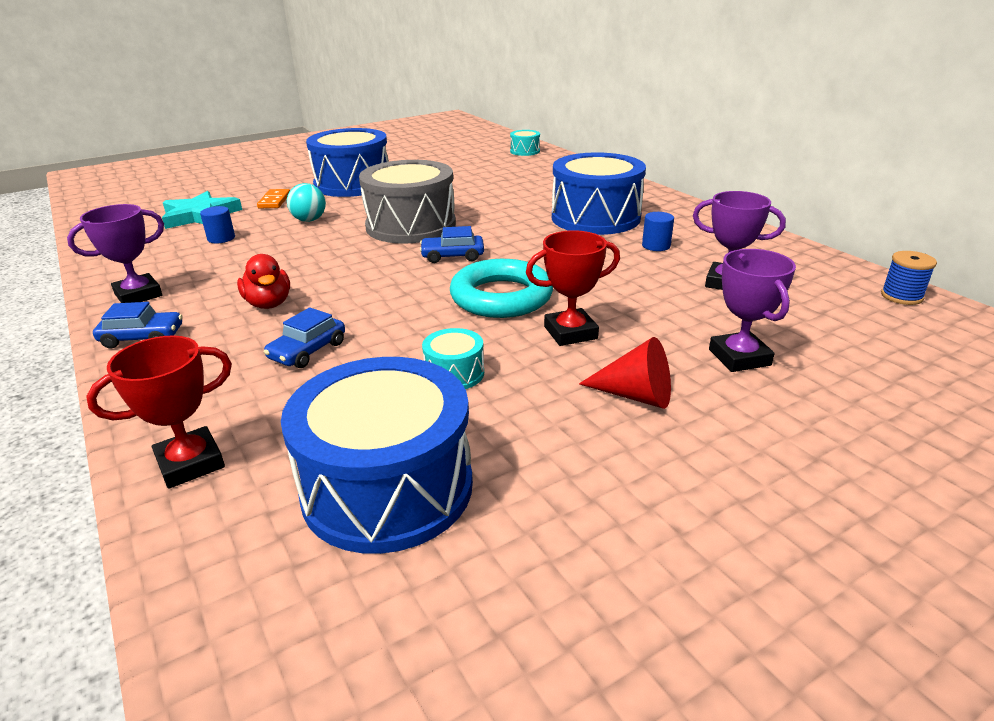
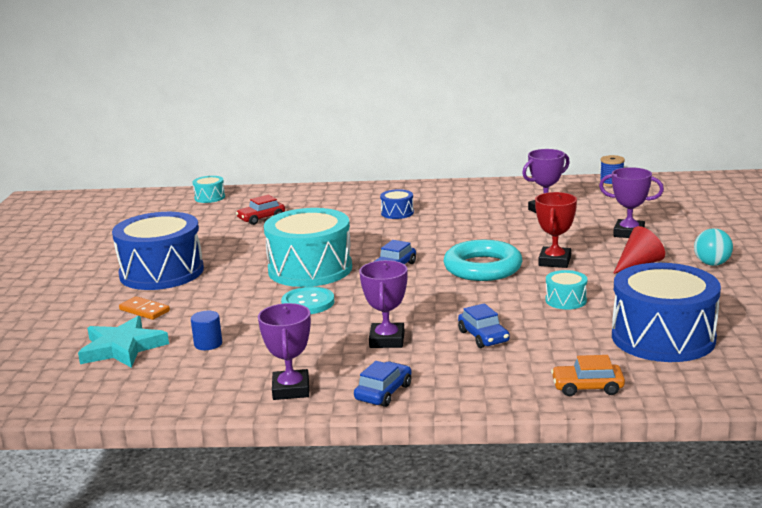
camera: 55 degrees left, 10 degrees down
red trophy [86,335,232,489] -> orange car [551,355,625,396]
red duck [237,254,290,309] -> purple trophy [359,260,408,348]
turquoise ball [287,183,326,222] -> turquoise ball moved to [694,228,733,266]
grey drum [359,160,456,243] -> turquoise drum [264,208,352,287]
blue drum [552,152,646,235] -> blue drum [380,189,414,219], size x0.44
blue cylinder [642,212,674,251] -> none
none -> red car [236,195,285,225]
none -> turquoise button [281,287,334,314]

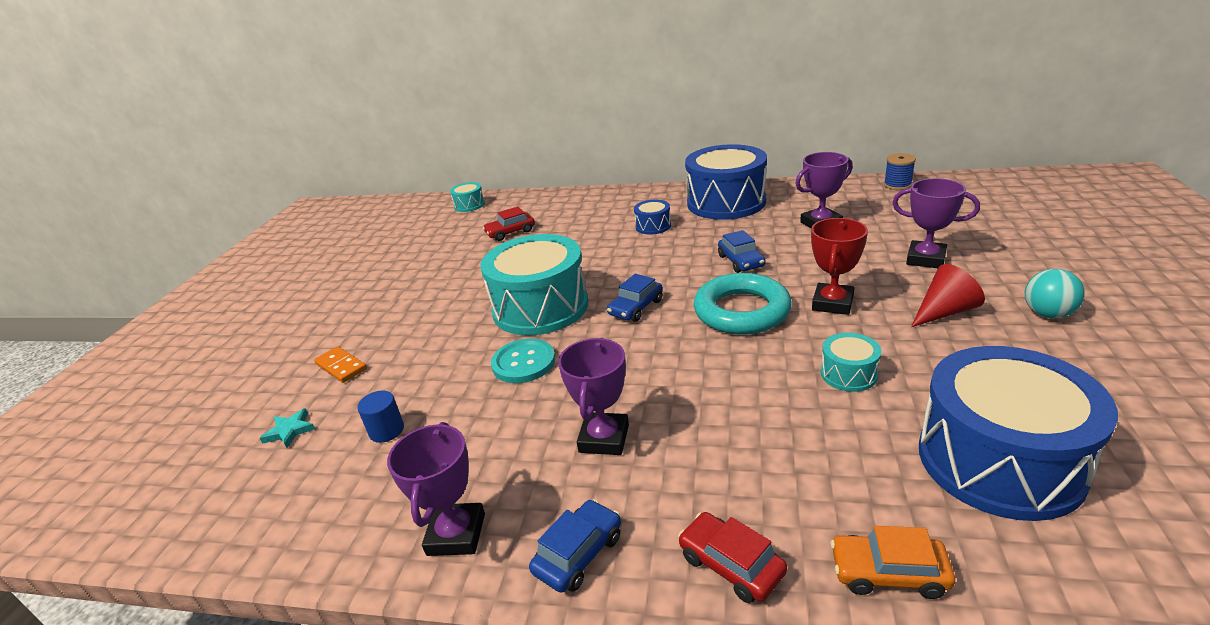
camera: 10 degrees right, 10 degrees up
turquoise star [78,316,169,368] -> turquoise star [260,408,315,448], size x0.48
blue drum [112,212,204,290] -> blue drum moved to [685,144,767,220]
blue car [458,303,510,348] -> blue car moved to [718,230,765,273]
none -> red car [678,512,787,603]

